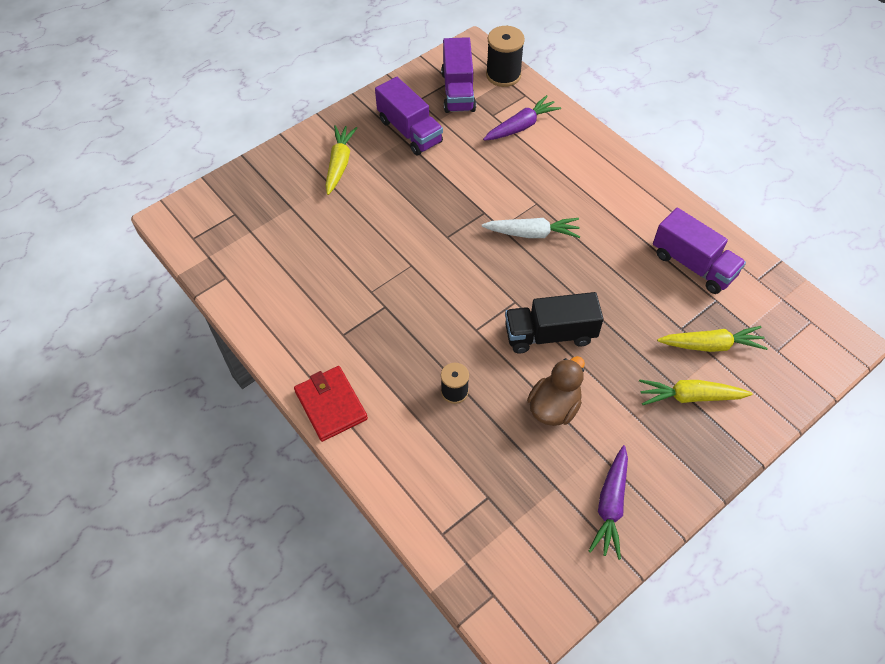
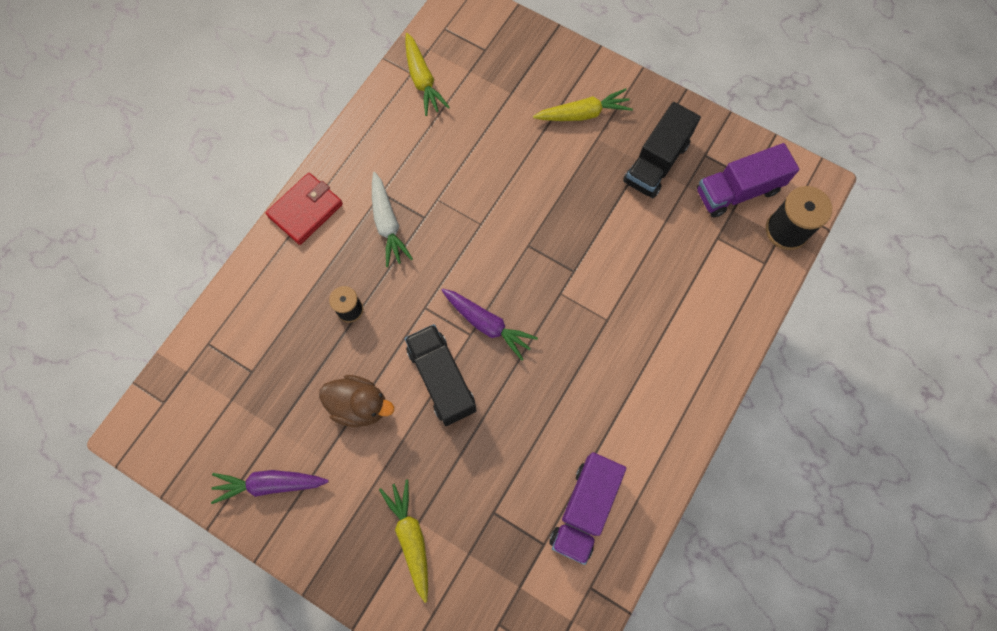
camera: 70 degrees right, 15 degrees up
purple truck [375,77,443,155] -> black truck [623,102,701,198]
white carrot [482,218,580,238] -> white carrot moved to [372,172,413,267]
purple carrot [483,95,561,141] -> purple carrot moved to [441,289,538,361]
yellow carrot [657,326,768,352] -> yellow carrot moved to [405,33,450,116]

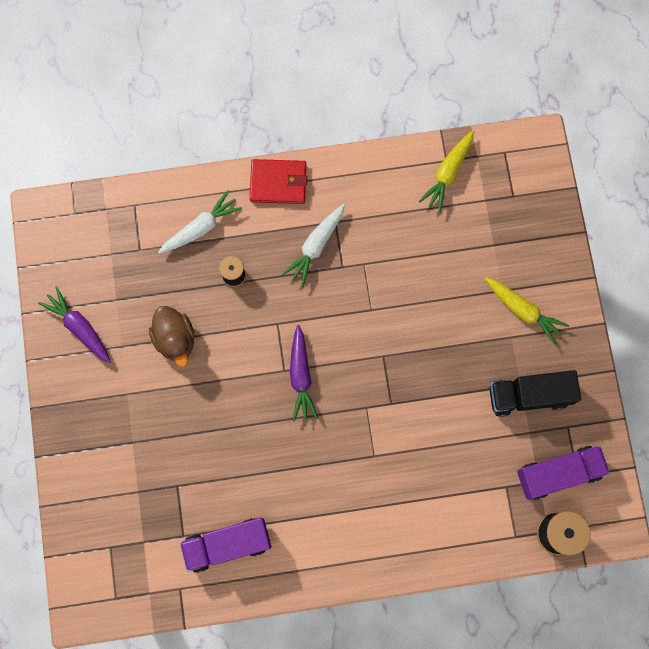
camera: 50 degrees right, 5 degrees up
yellow carrot [379,479,428,603] -> none
black truck [405,324,477,426] -> none
purple truck [697,143,799,218] -> purple truck turned 135 degrees clockwise [517,445,610,500]
none -> white carrot [158,191,242,254]

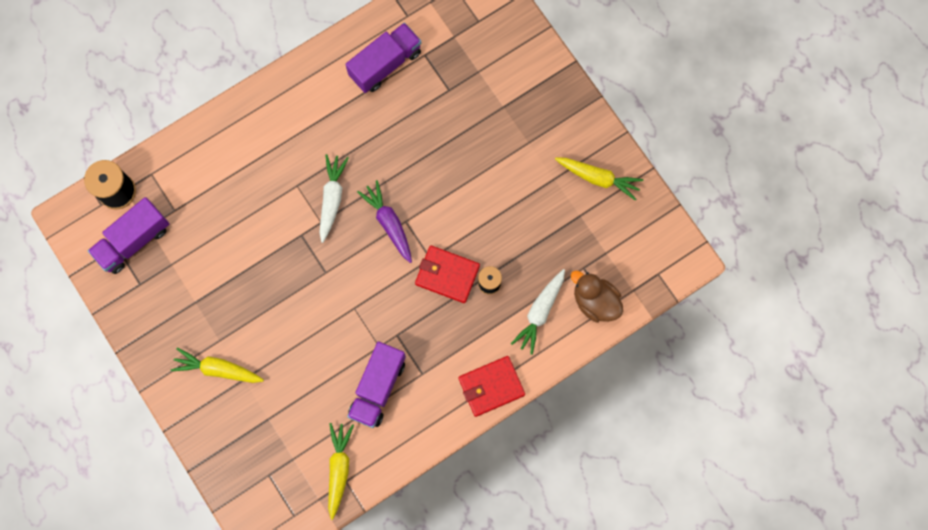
camera: 155 degrees right, 0 degrees up
purple carrot [38,286,111,363] -> yellow carrot [555,158,643,201]
brown duck [149,306,195,367] -> brown duck moved to [571,271,623,323]
white carrot [282,204,345,287] -> white carrot moved to [319,154,349,243]
black truck [489,370,581,417] -> none
none -> purple truck [347,341,406,428]
none -> red wallet [415,245,480,303]

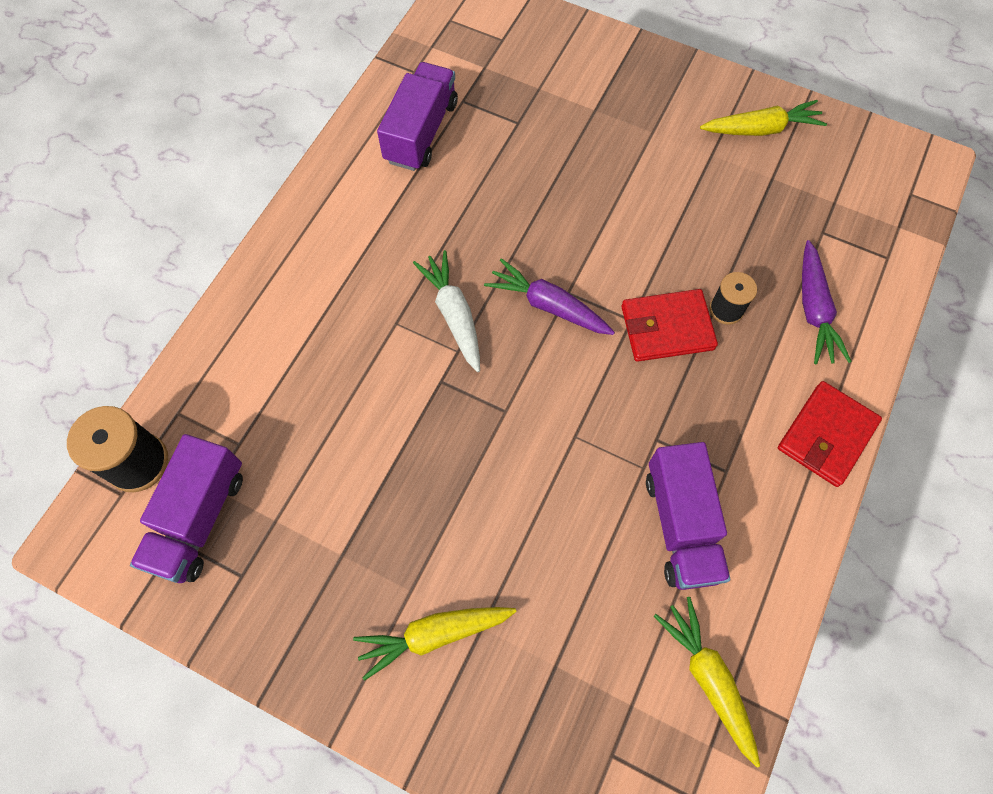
camera: 30 degrees left, 10 degrees down
white carrot [511,269,565,355] -> purple carrot [802,240,852,364]
brown duck [571,271,623,323] -> none

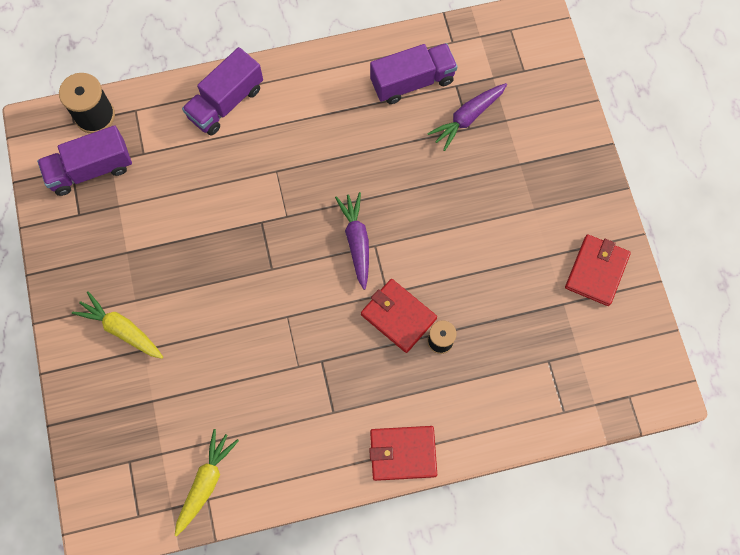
camera: 50 degrees right, 5 degrees up
white carrot [413,250,480,372] -> none
purple truck [646,442,730,590] -> purple truck moved to [182,47,263,135]
yellow carrot [700,100,827,136] -> red wallet [565,234,631,306]
purple carrot [802,240,852,364] -> purple carrot moved to [427,83,507,151]

